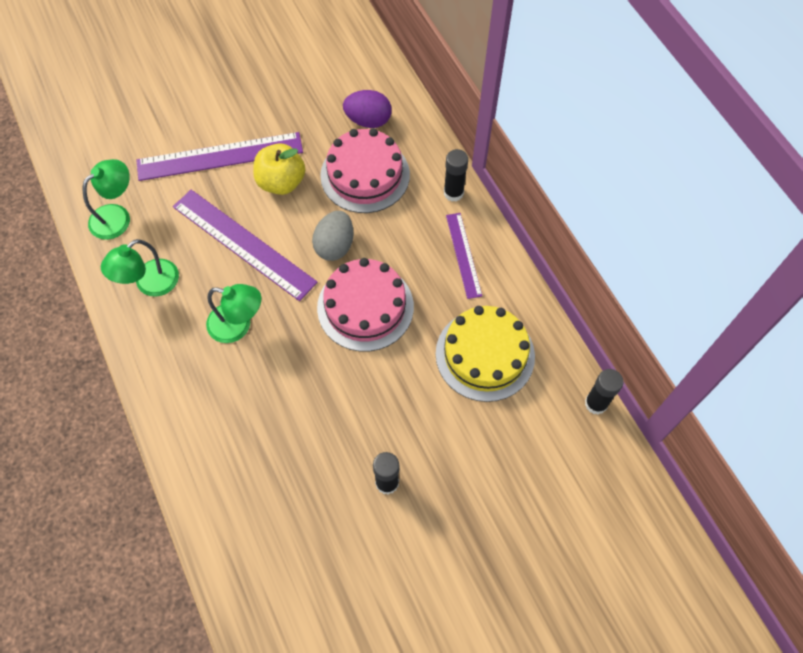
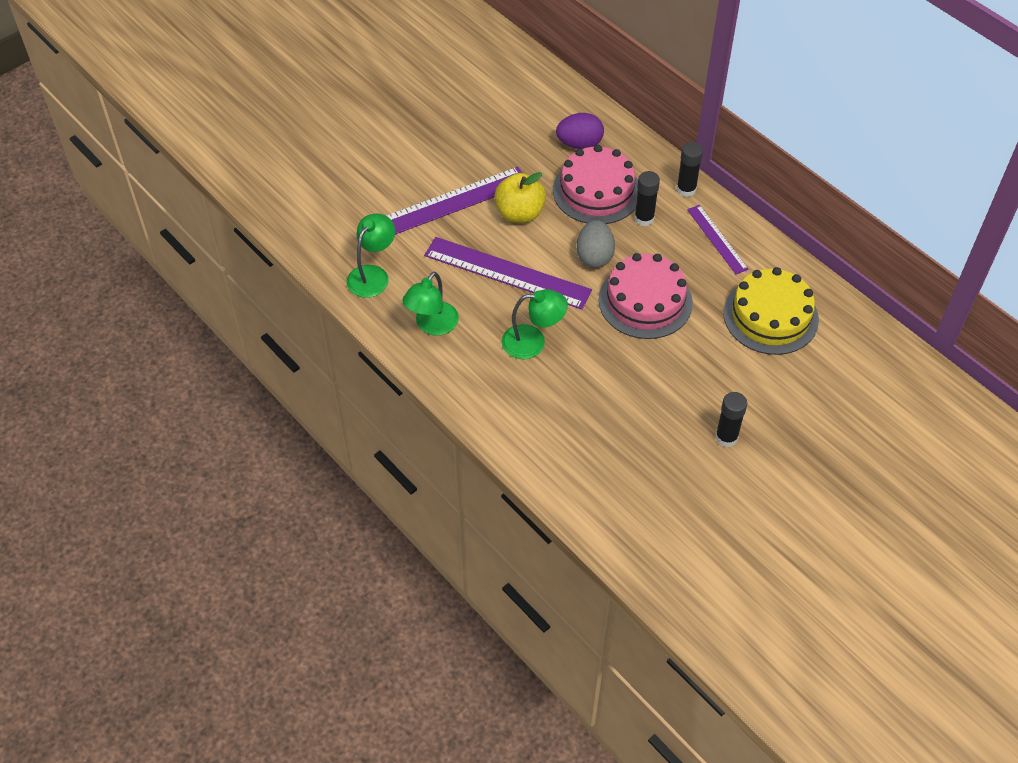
camera: 15 degrees left, 10 degrees down
black glue stick [585,369,624,415] -> black glue stick moved to [634,171,660,226]

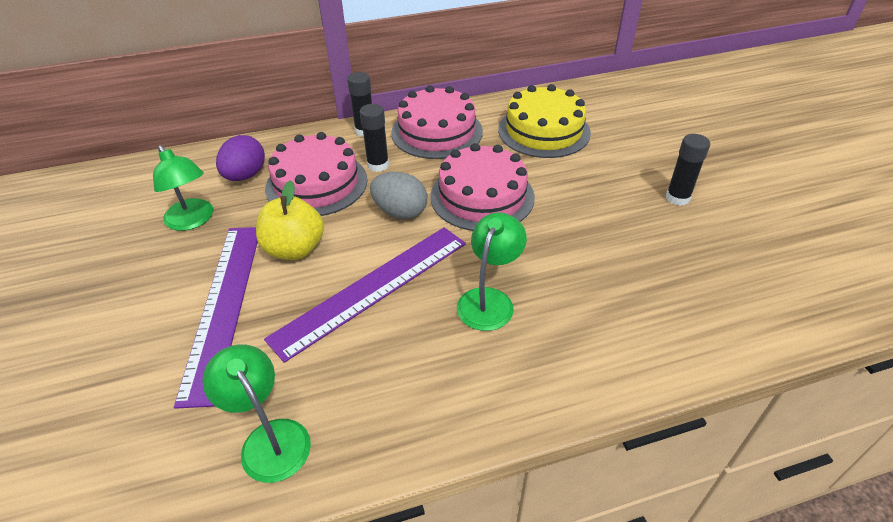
camera: 65 degrees left, 10 degrees down
green lamp [402,272,459,336] -> green lamp moved to [153,145,213,231]
purple ruler [687,205,749,274] -> pink cake [391,86,483,159]

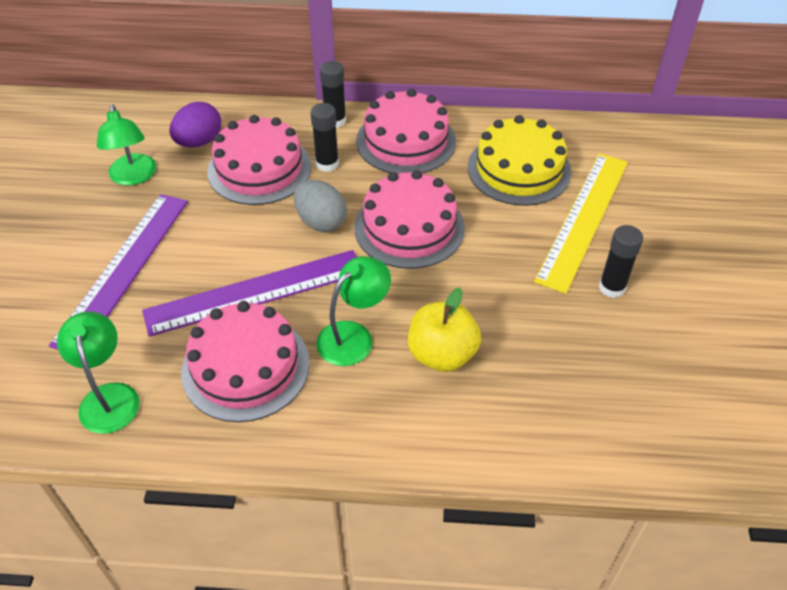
camera: 20 degrees right, 5 degrees up
yellow apple [256,180,324,260] -> yellow apple moved to [408,287,481,372]
none -> pink cake [181,301,309,422]
none -> yellow ruler [534,153,628,294]

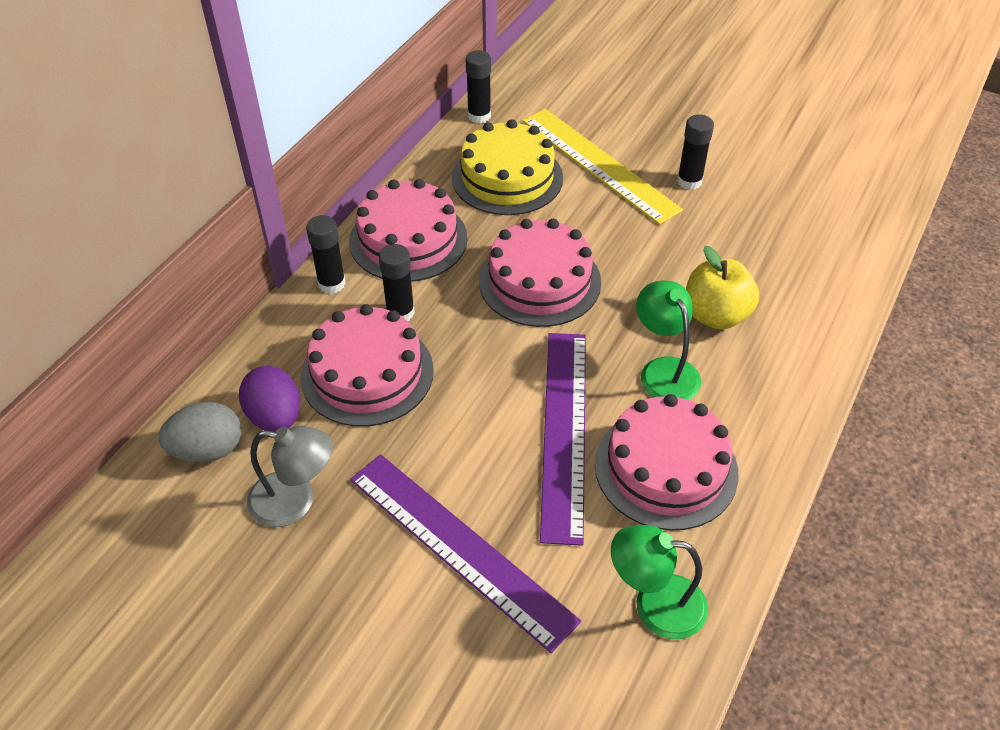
camera: 65 degrees left, 0 degrees up
green lamp [97,104,156,186] -> grey lamp [247,426,333,527]
grey egg [294,180,347,232] -> grey egg moved to [158,402,241,462]
none -> black glue stick [466,50,491,123]

